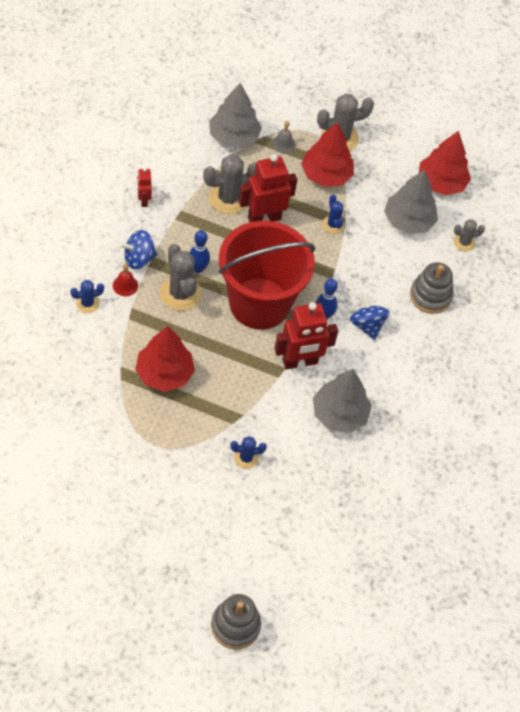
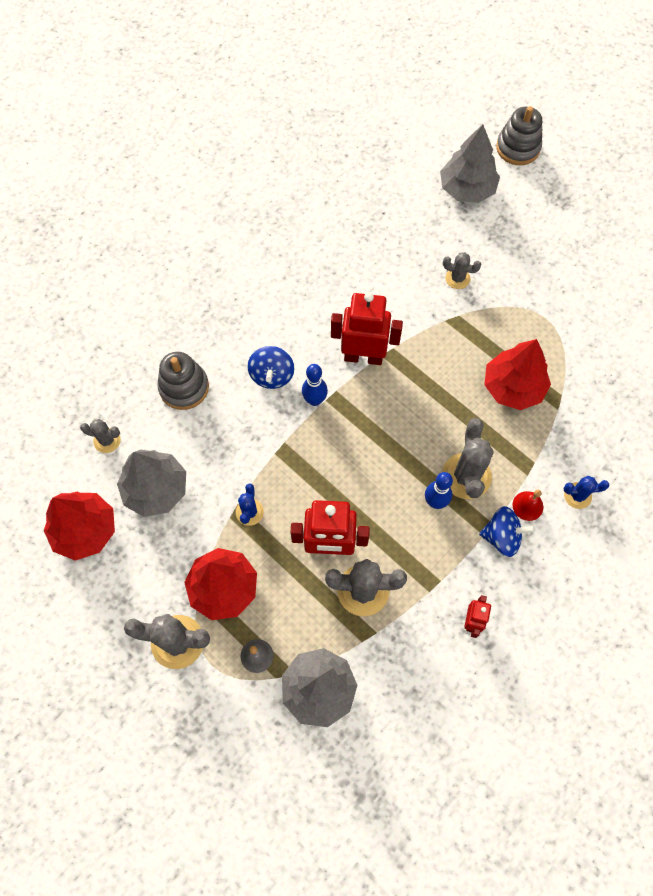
camera: 150 degrees left, 10 degrees up
red bucket [219,221,315,330] -> none
blue cactus [230,436,267,469] -> grey cactus [443,252,481,289]
grey tree [313,369,372,433] -> grey tree moved to [440,124,500,203]

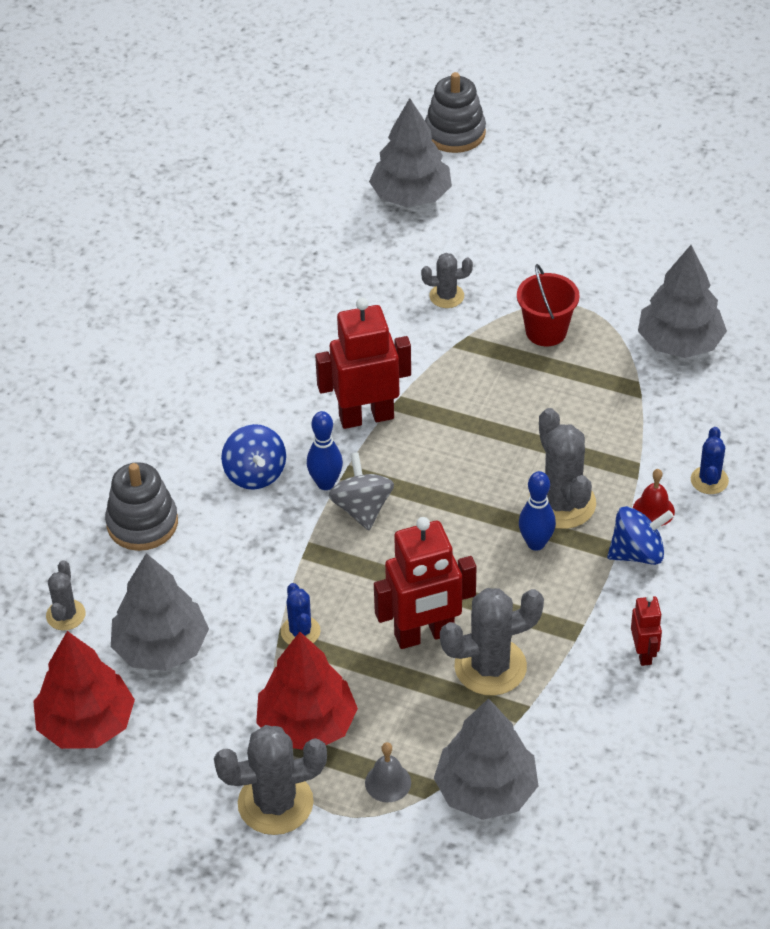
camera: 20 degrees left, 20 degrees down
grey cactus [80,419,121,453] -> grey cactus turned 75 degrees counterclockwise [46,560,86,631]
red tree [484,339,551,410] -> none
blue cactus [564,476,609,509] -> blue cactus turned 60 degrees counterclockwise [691,427,729,494]
none -> grey spinning top [329,452,394,530]
none -> red bucket [517,264,579,346]
none -> grey tree [638,245,727,358]

